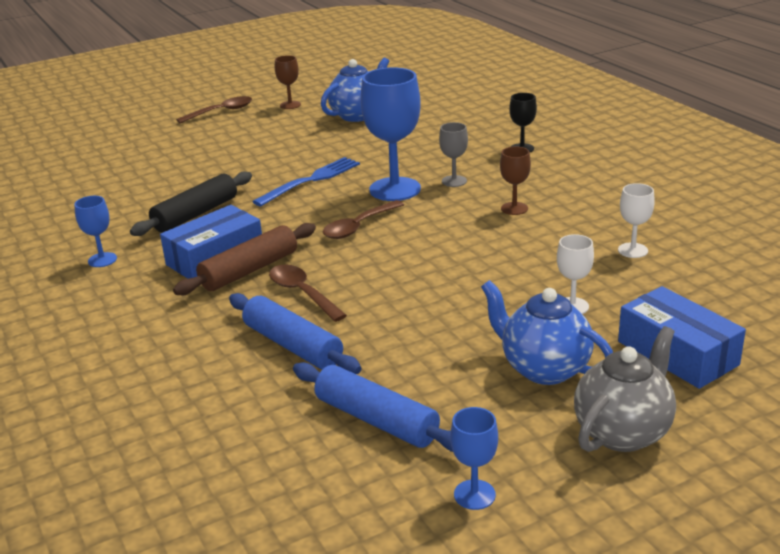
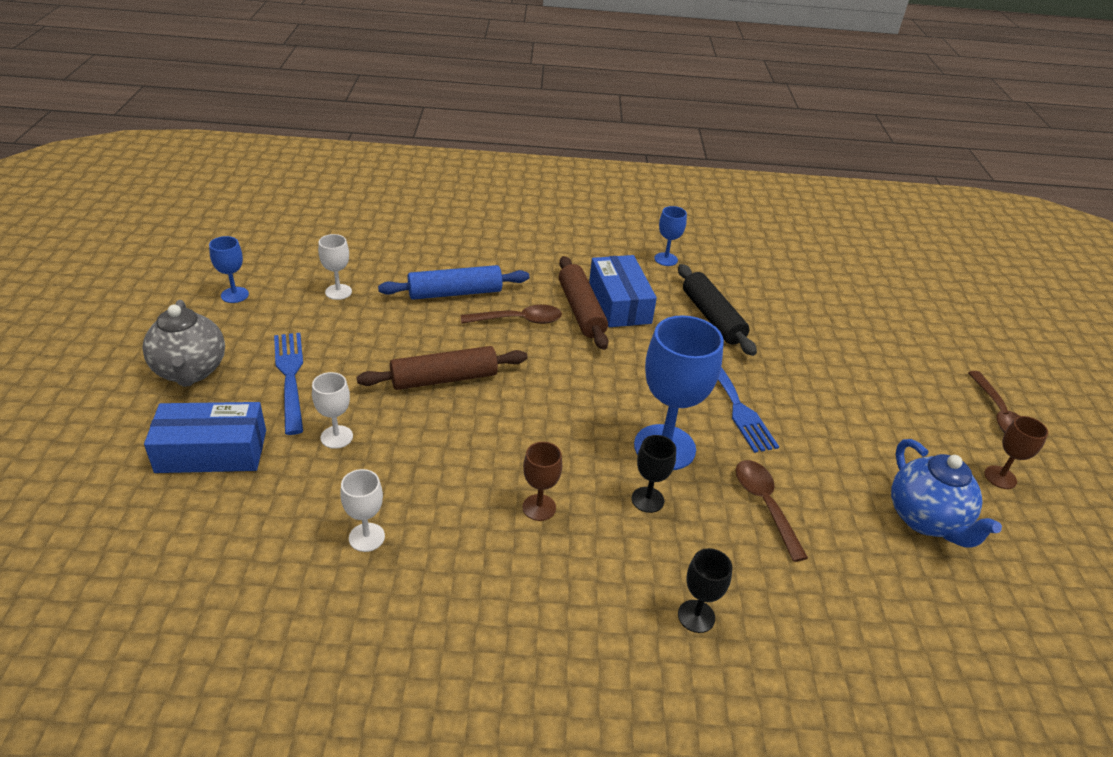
camera: 115 degrees right, 10 degrees up
blue rolling pin [293,362,453,452] -> white goblet [318,234,352,300]
brown spoon [323,200,404,239] -> brown spoon moved to [736,460,808,562]
grey goblet [439,122,468,187] -> black goblet [632,435,676,513]
blue teapot [481,280,613,385] -> blue fork [274,333,303,435]
none -> brown rolling pin [357,346,527,390]

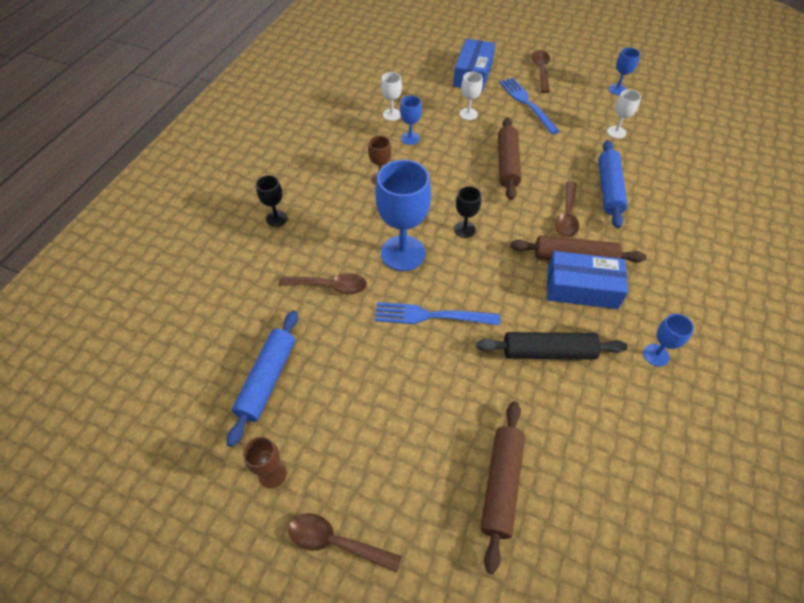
camera: 115 degrees right, 15 degrees up
grey teapot [143,300,225,387] -> brown spoon [531,50,550,93]
blue fork [274,333,303,435] -> blue fork turned 120 degrees counterclockwise [499,78,559,134]
black goblet [632,435,676,513] -> black goblet moved to [454,186,481,238]
blue teapot [891,439,1002,548] -> blue rolling pin [227,310,298,447]
none -> blue goblet [400,95,422,145]
none -> brown rolling pin [480,401,525,574]

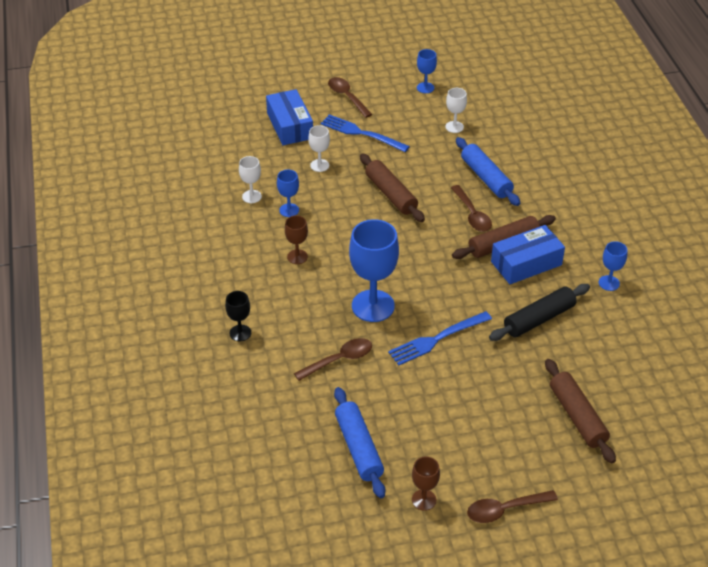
camera: 35 degrees left, 10 degrees down
black goblet [454,186,481,238] -> none

